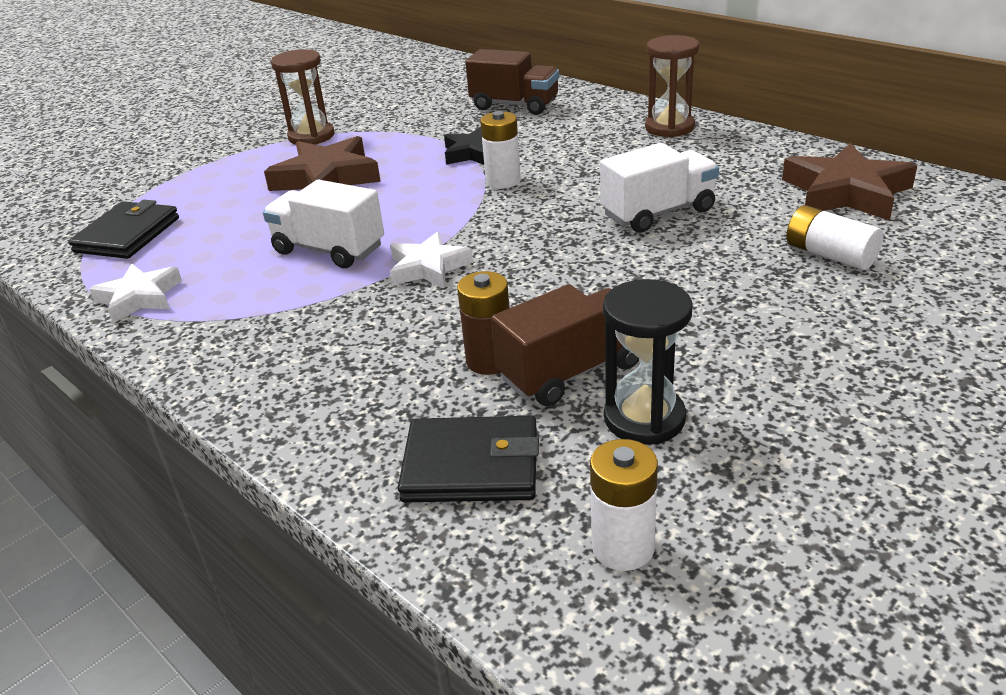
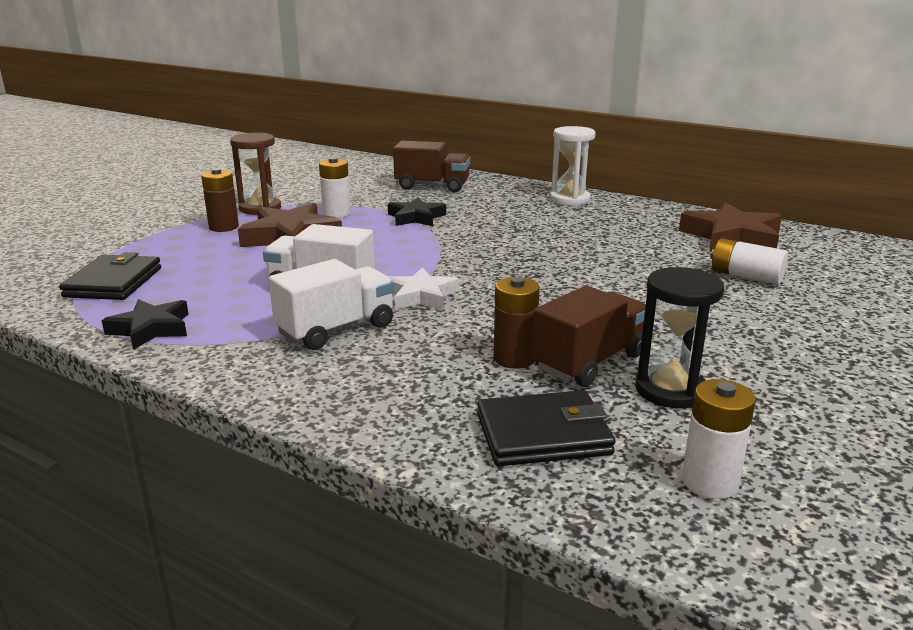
camera: 15 degrees left, 10 degrees down
white star [89,264,182,323] -> black star [102,299,189,350]
white battery [480,111,521,189] -> white battery moved to [319,157,351,218]
white truck [600,143,719,233] -> white truck moved to [269,259,395,350]
brown hourglass [645,35,699,137] -> white hourglass [550,126,596,206]
none -> brown battery [201,168,239,232]

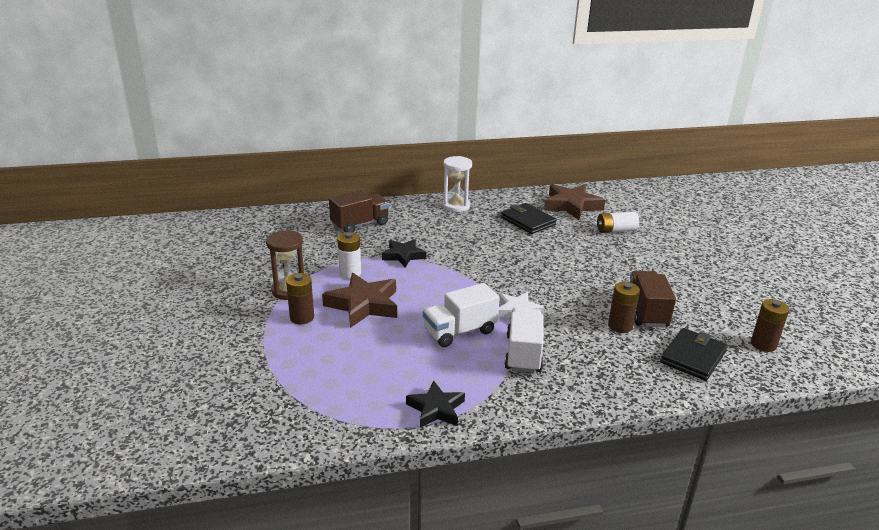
camera: 45 degrees left, 5 degrees up
black wallet [59,252,161,300] -> black wallet moved to [501,203,557,234]
black hourglass [635,267,724,408] -> none
white battery [682,379,756,499] -> brown battery [751,299,789,352]

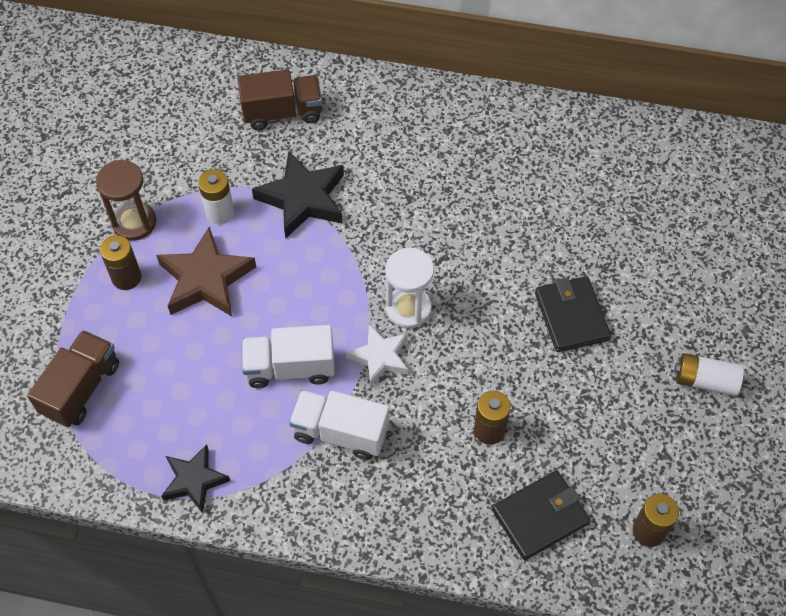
camera: 25 degrees right, 30 degrees up
black star [382,239,426,267] -> black star [252,150,344,238], size x1.57
white hourglass [442,156,472,212] -> white hourglass moved to [385,248,434,328]
black wallet [501,203,557,234] -> black wallet moved to [535,276,611,352]
white truck [505,307,543,373] -> white truck turned 105 degrees counterclockwise [289,390,389,460]
brown star [544,184,605,220] -> none
white battery [597,211,639,233] -> white battery moved to [674,353,744,396]
brown truck [630,271,676,327] -> brown truck moved to [27,330,119,427]

